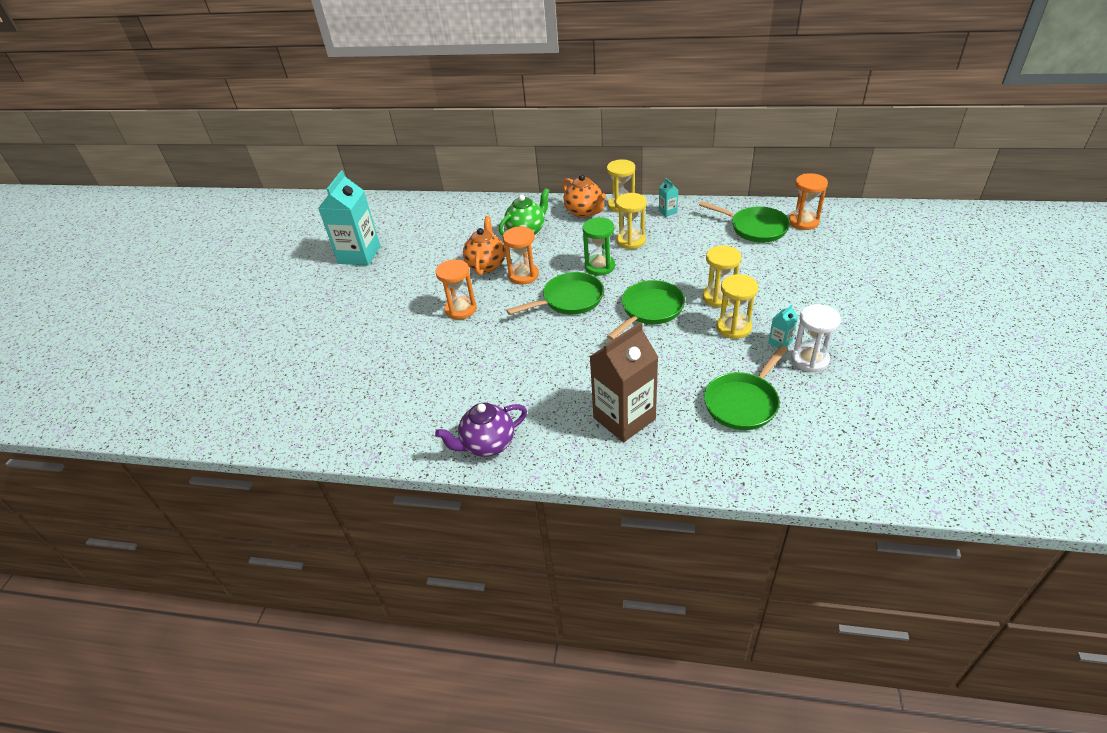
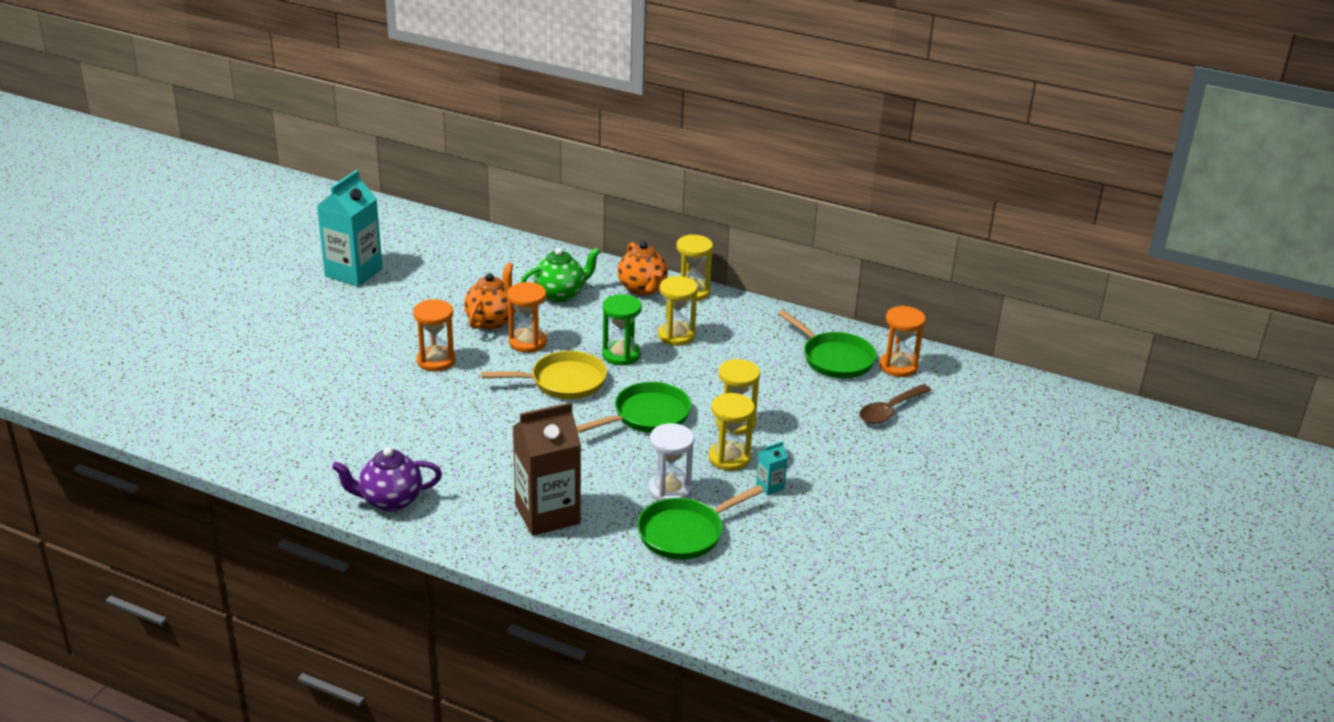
camera: 10 degrees right, 10 degrees down
green pan [506,272,604,315] -> yellow pan [481,351,607,399]
turquoise carton [659,178,678,217] -> none
white hourglass [791,304,841,372] -> white hourglass moved to [648,423,694,501]
none -> brown spoon [859,384,931,424]

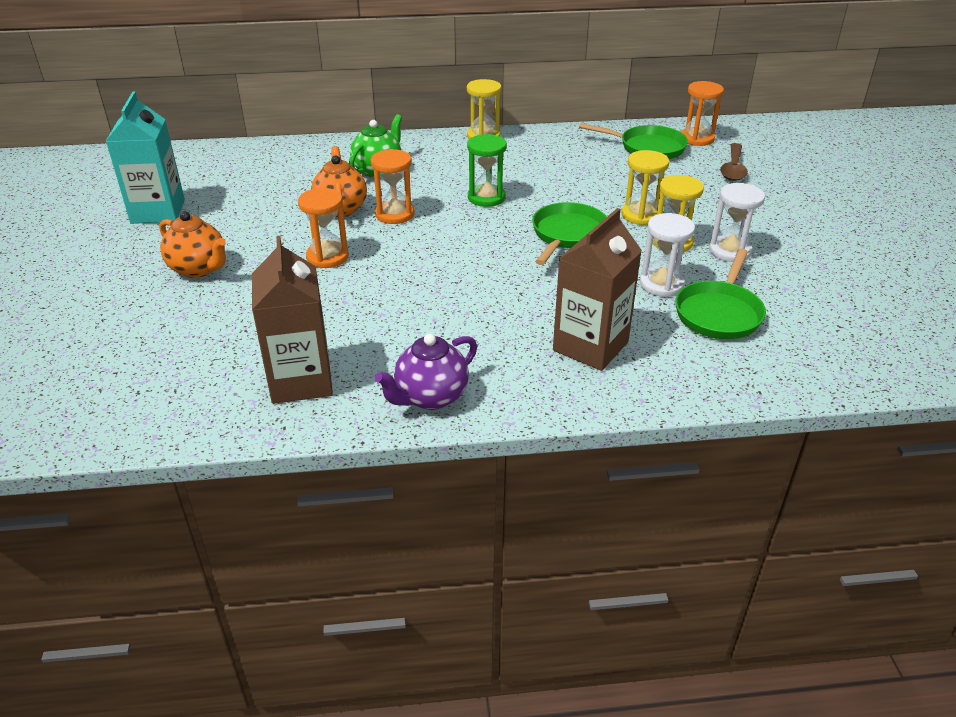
camera: 30 degrees left, 5 degrees up
yellow pan [481,351,607,399] -> none
orange teapot [618,241,668,296] -> orange teapot moved to [159,211,226,278]
yellow hourglass [658,276,698,346] -> none
turquoise carton [756,441,788,495] -> white hourglass [709,183,765,262]
none -> brown carton [252,236,333,404]

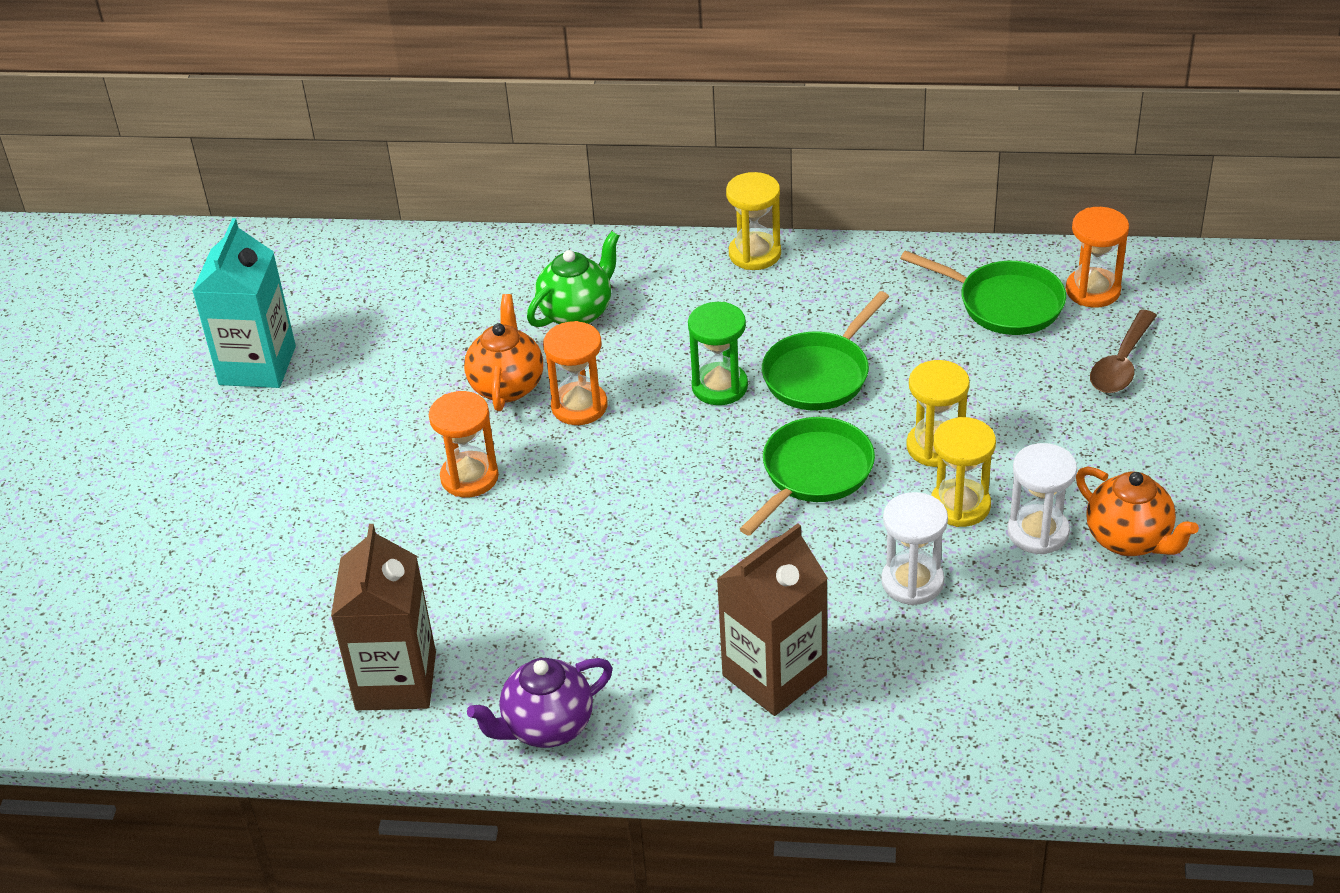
camera: 15 degrees right, 5 degrees up
orange teapot [159,211,226,278] -> orange teapot moved to [1076,466,1199,556]
green pan [675,249,766,339] -> green pan moved to [762,291,889,410]

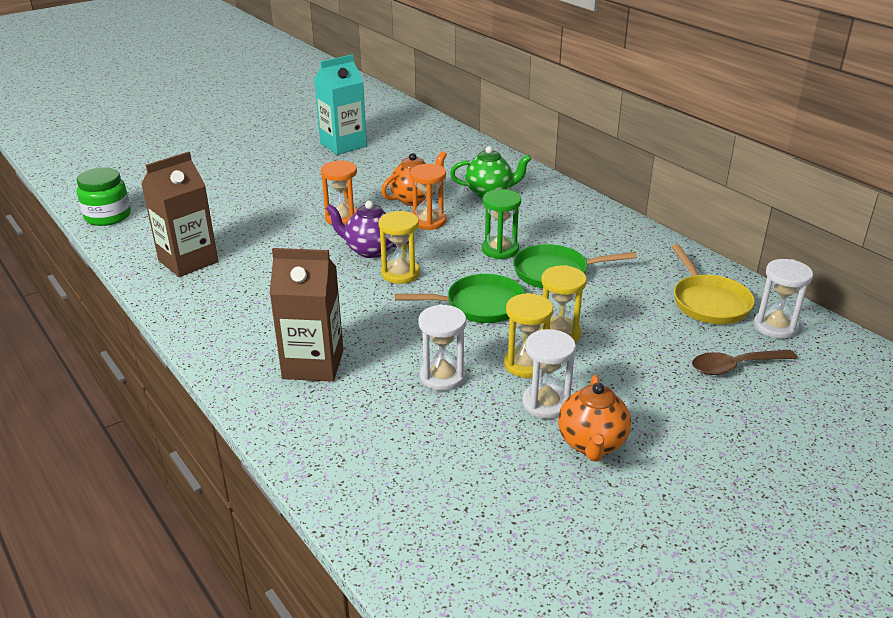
camera: 45 degrees right, 10 degrees down
purple teapot [467,658,613,748] -> purple teapot moved to [326,201,409,258]
yellow hourglass [726,172,781,270] -> yellow hourglass moved to [378,211,420,284]
green pan [900,251,1066,335] -> yellow pan [672,244,755,324]
orange hourglass [1066,207,1129,308] -> white hourglass [754,259,813,339]
none -> green jar [77,167,131,226]

